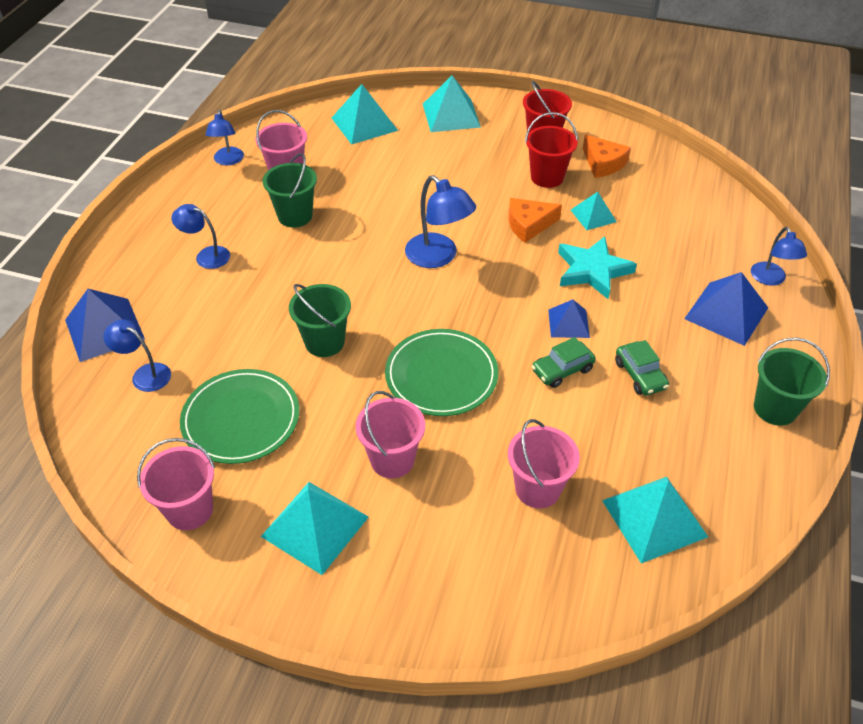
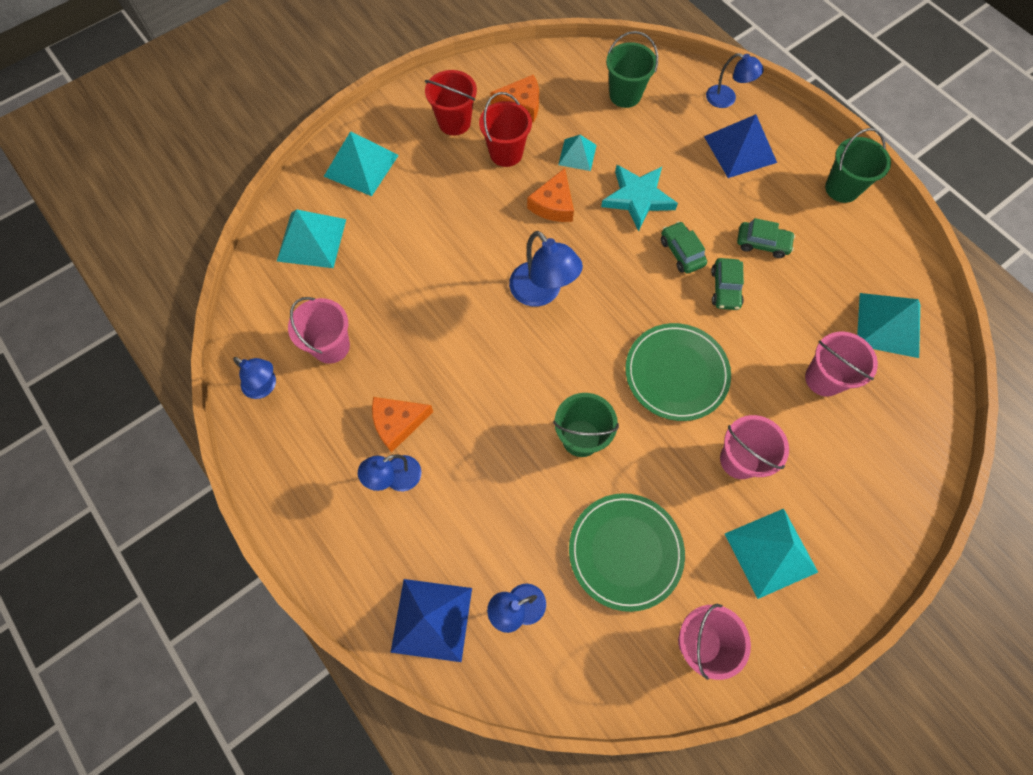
camera: 55 degrees left, 20 degrees up
green bucket [263,153,317,228] -> green bucket moved to [606,31,658,108]
blue lamp [405,175,476,268] -> blue lamp turned 60 degrees clockwise [509,231,583,307]
blue pyramid [548,299,590,338] -> green car [661,221,707,274]
none -> orange cheese [372,397,433,453]

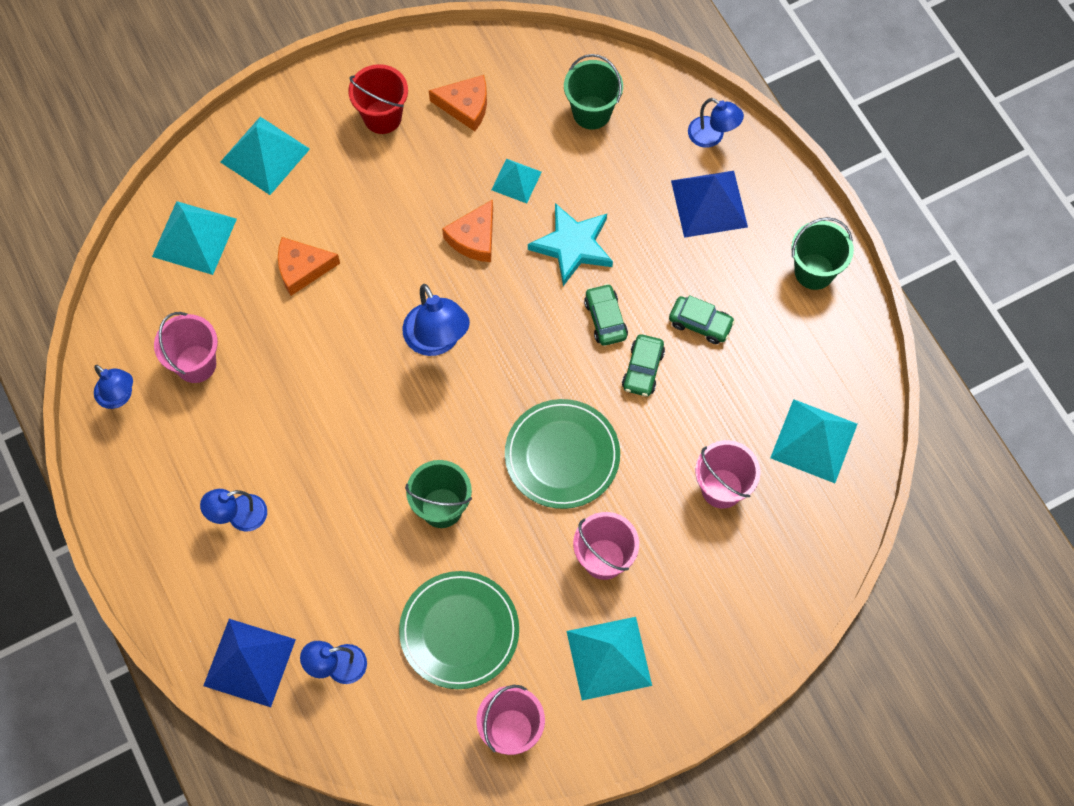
camera: 10 degrees right, 0 degrees up
orange cheese [372,397,433,453] -> orange cheese moved to [278,237,340,296]
red bucket [479,92,532,167] -> none

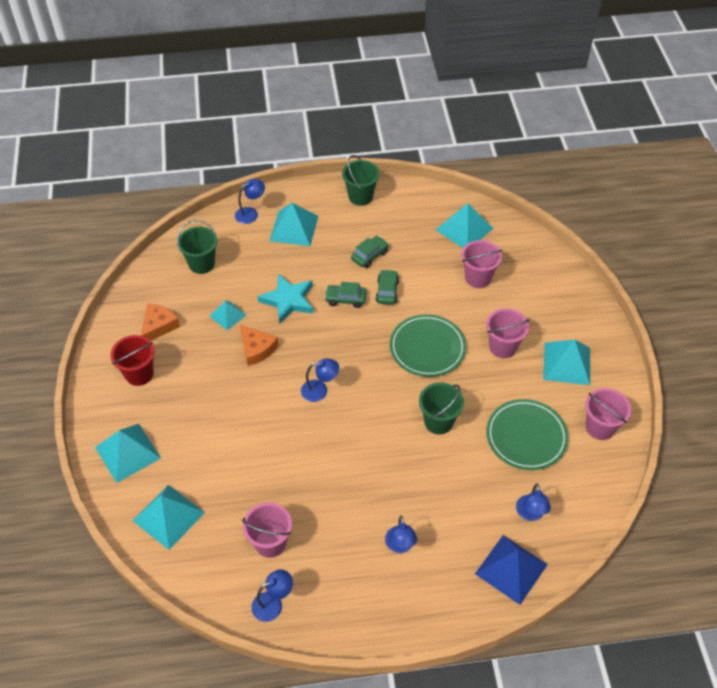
camera: 70 degrees left, 15 degrees down
orange cheese [278,237,340,296] -> none
blue lamp [402,284,470,356] -> blue lamp [301,358,339,402], size x0.64
green car [622,334,665,396] -> green car turned 120 degrees counterclockwise [376,269,399,305]
blue pyramid [671,171,748,238] -> turquoise pyramid [270,203,318,246]

